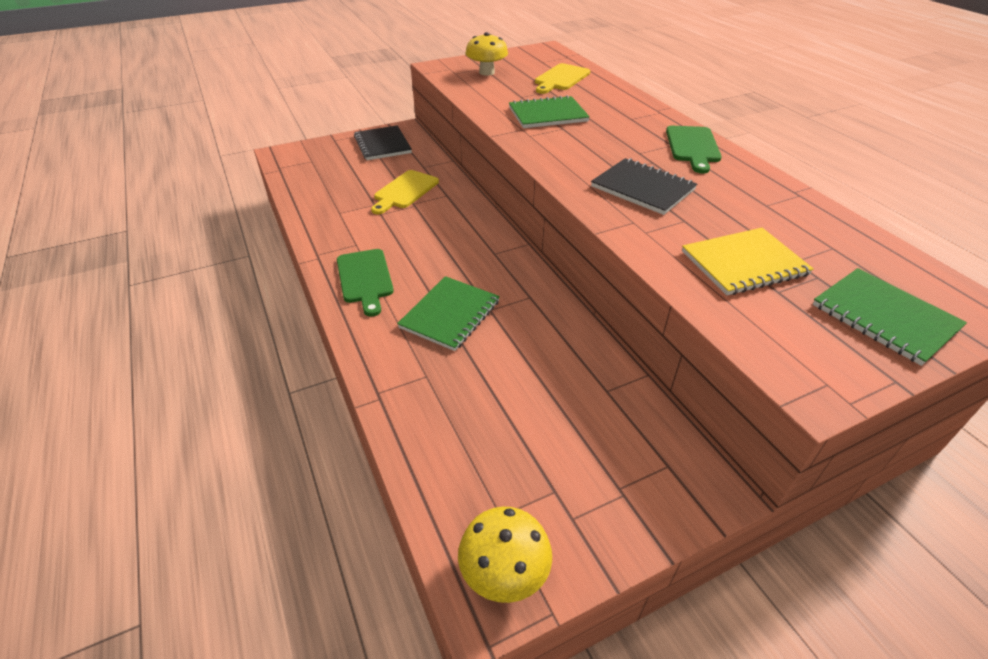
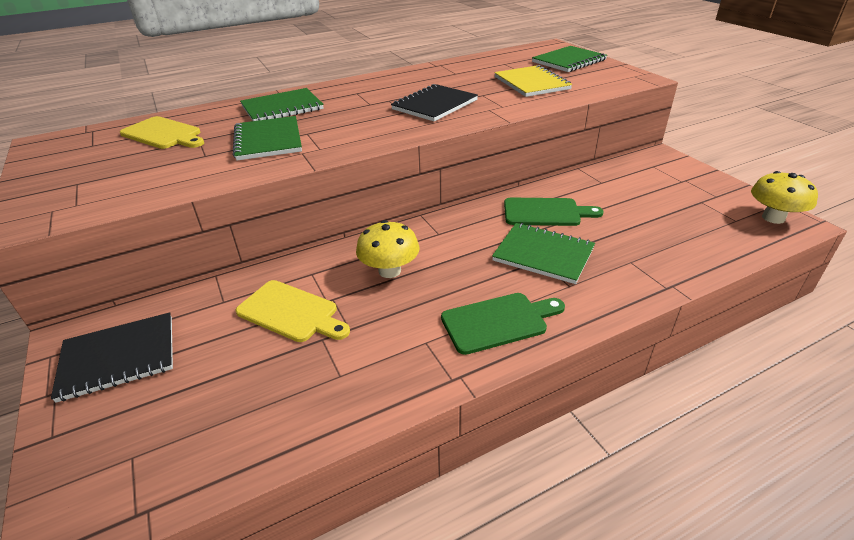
camera: 90 degrees left, 5 degrees down
yellow mushroom [466,32,508,76] -> yellow mushroom moved to [356,220,420,278]
green cutting board [666,126,722,174] -> green cutting board moved to [504,198,603,226]
none -> green notebook [240,88,324,121]

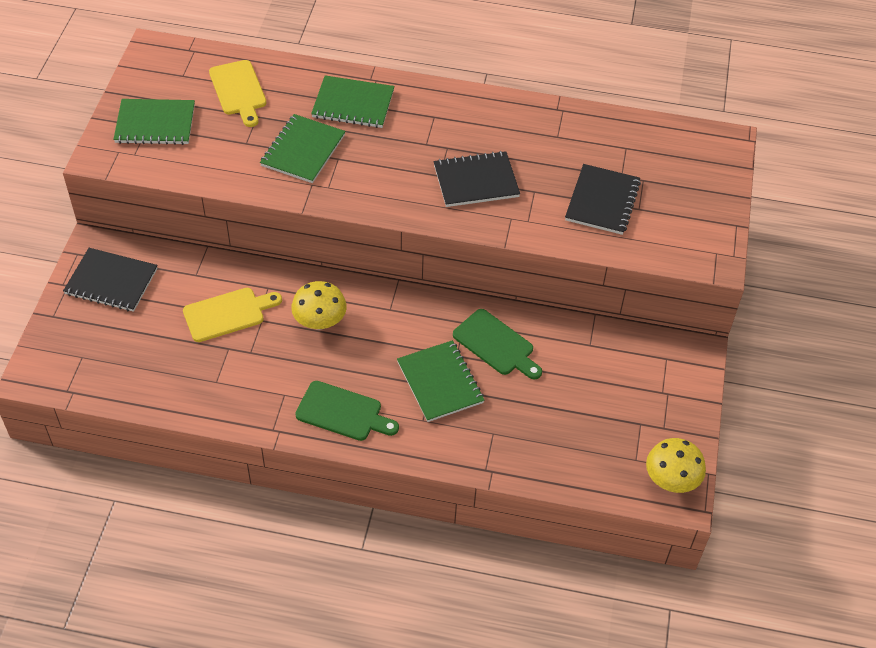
camera: 35 degrees right, 15 degrees up
yellow cutting board [235,280,350,342] -> yellow cutting board turned 90 degrees counterclockwise [183,288,282,342]
yellow notebook [494,65,573,97] -> black notebook [565,164,641,235]
green notebook [532,46,607,72] -> green notebook moved to [113,99,195,145]

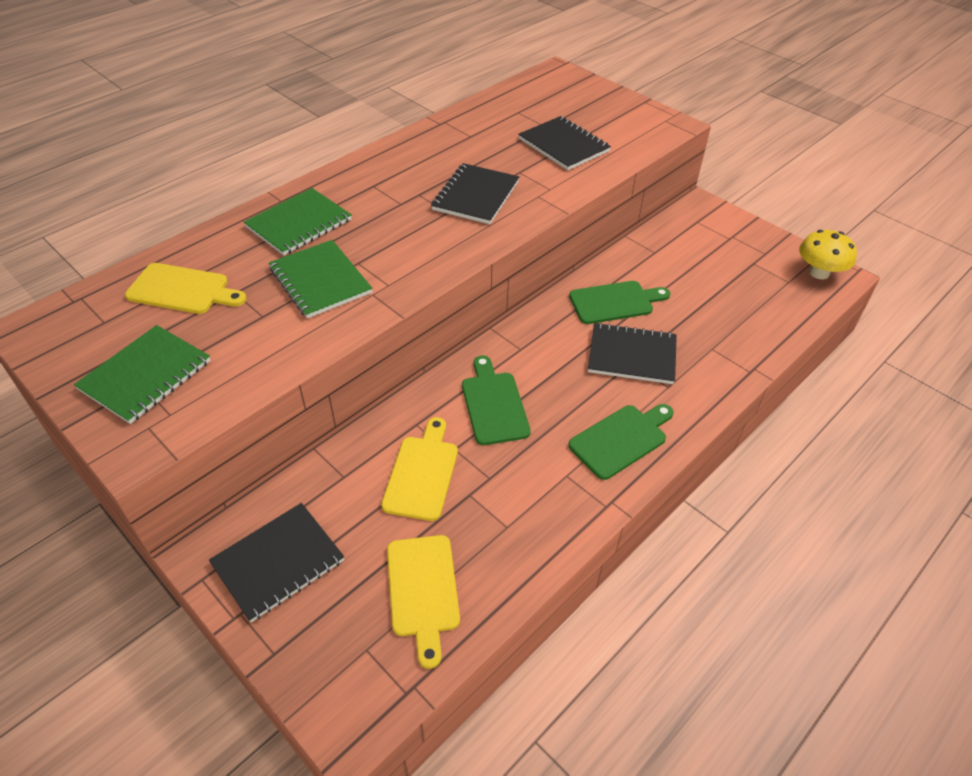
camera: 55 degrees left, 5 degrees down
yellow mushroom [291,281,347,330] -> green cutting board [462,356,531,445]
green notebook [397,340,484,422] -> black notebook [588,323,677,384]
none -> yellow cutting board [387,535,460,669]

